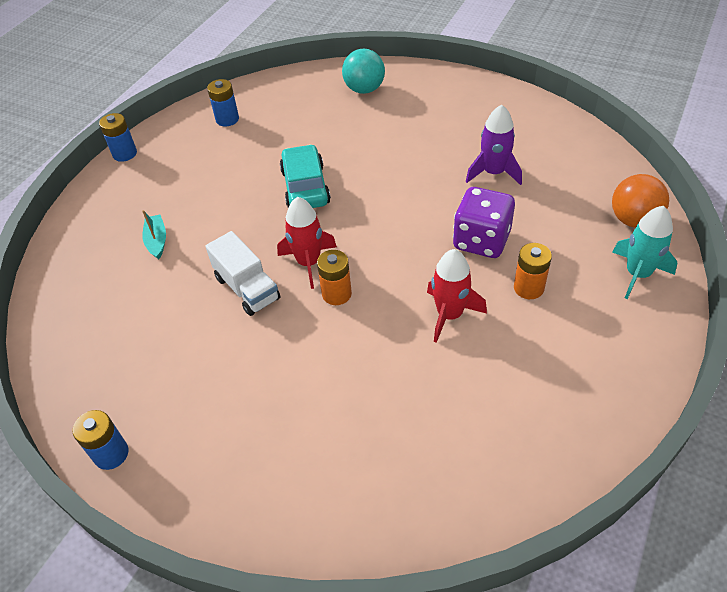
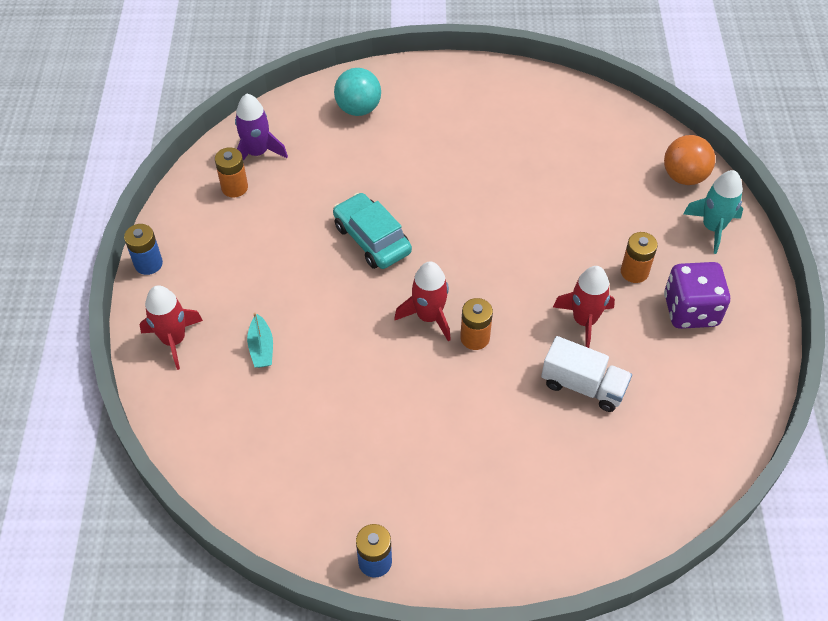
camera: 30 degrees left, 5 degrees up
turquoise boat [142,210,166,259] -> turquoise boat turned 150 degrees counterclockwise [247,313,273,368]
white truck [205,231,280,316] -> white truck moved to [541,336,632,412]
blue battery [207,79,239,127] -> orange battery [215,147,248,197]
purple dice [453,187,515,258] -> purple dice moved to [664,262,730,329]
purple rocket [466,105,522,185] -> purple rocket moved to [235,94,288,161]
none -> red rocket [140,285,203,370]

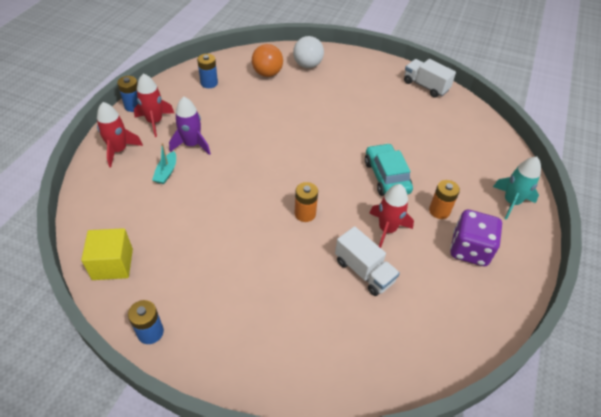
camera: 20 degrees right, 5 degrees down
orange battery [215,147,248,197] -> blue battery [197,54,218,88]
purple rocket [235,94,288,161] -> purple rocket moved to [169,97,211,155]
turquoise car [333,193,412,269] -> turquoise car moved to [365,143,413,196]
turquoise ball [334,68,381,116] -> white ball [293,36,324,68]
red rocket [394,261,451,342] -> red rocket moved to [134,73,174,137]
orange ball [664,135,715,185] -> orange ball moved to [252,44,283,77]
none -> yellow cube [81,228,133,280]
none -> white truck [404,59,456,98]

